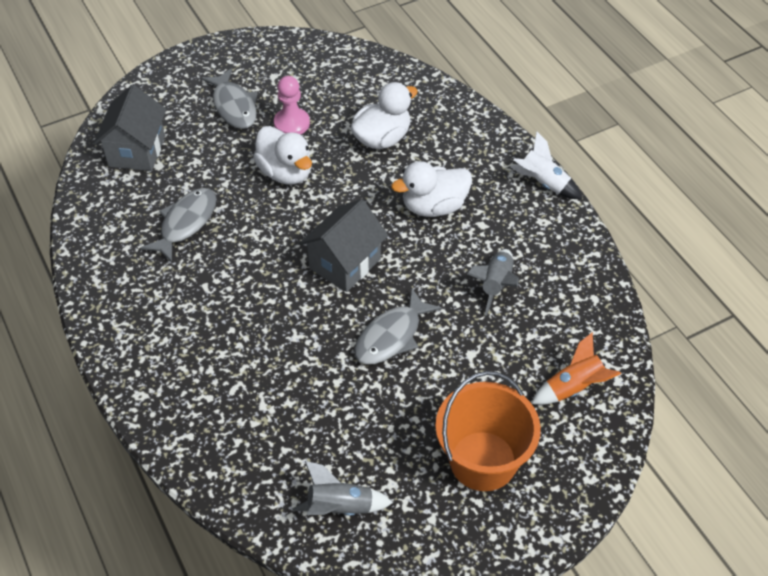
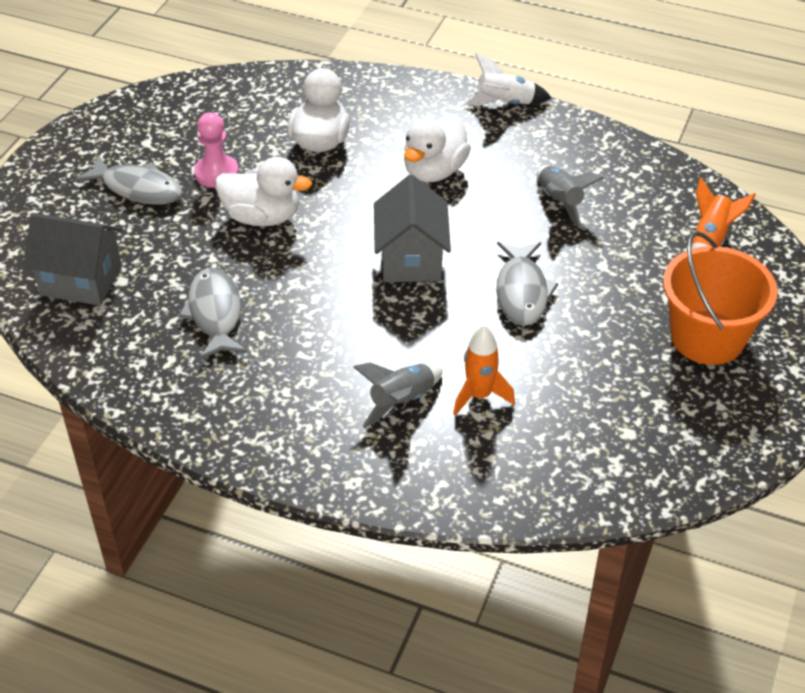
camera: 40 degrees left, 5 degrees down
grey house [94,85,166,171] -> grey house turned 45 degrees counterclockwise [23,213,122,306]
grey rocket [293,461,393,515] -> grey rocket moved to [354,363,443,428]
none -> orange rocket [453,325,515,416]

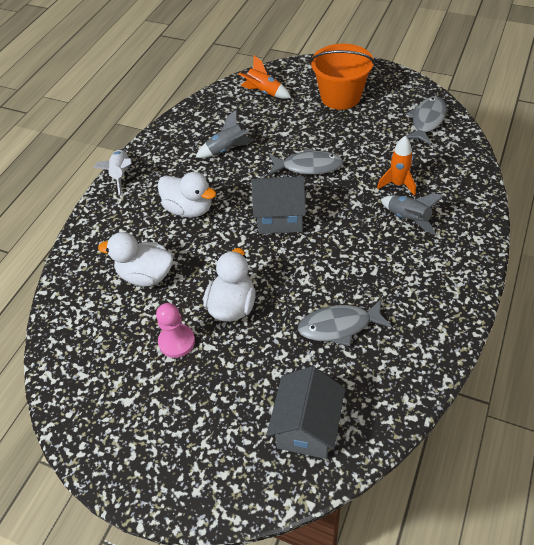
camera: 85 degrees left, 5 degrees up
grey fish [75,155,183,205] -> grey fish moved to [406,96,447,145]

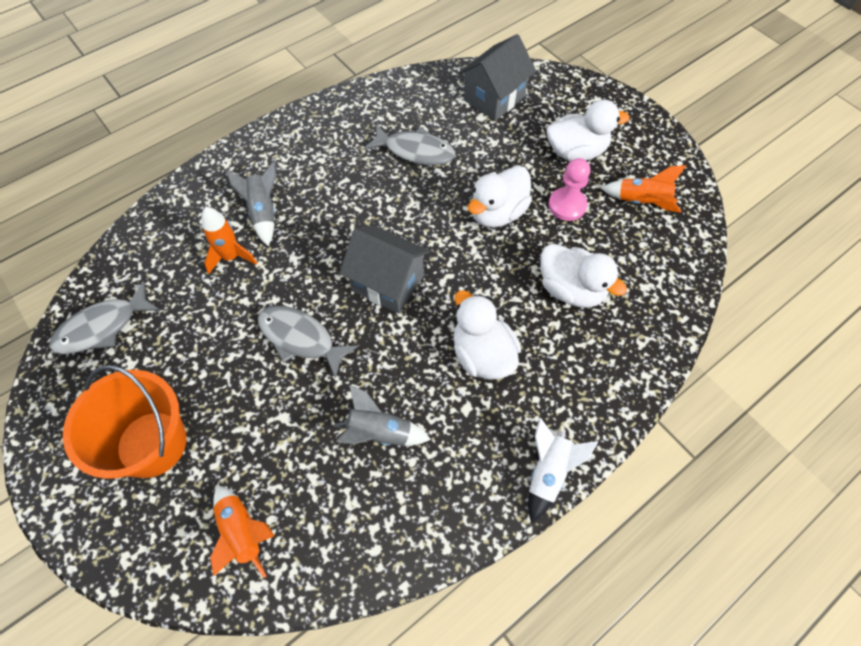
camera: 155 degrees left, 10 degrees up
none -> white duck [547,100,630,161]
none -> orange rocket [601,165,686,213]

